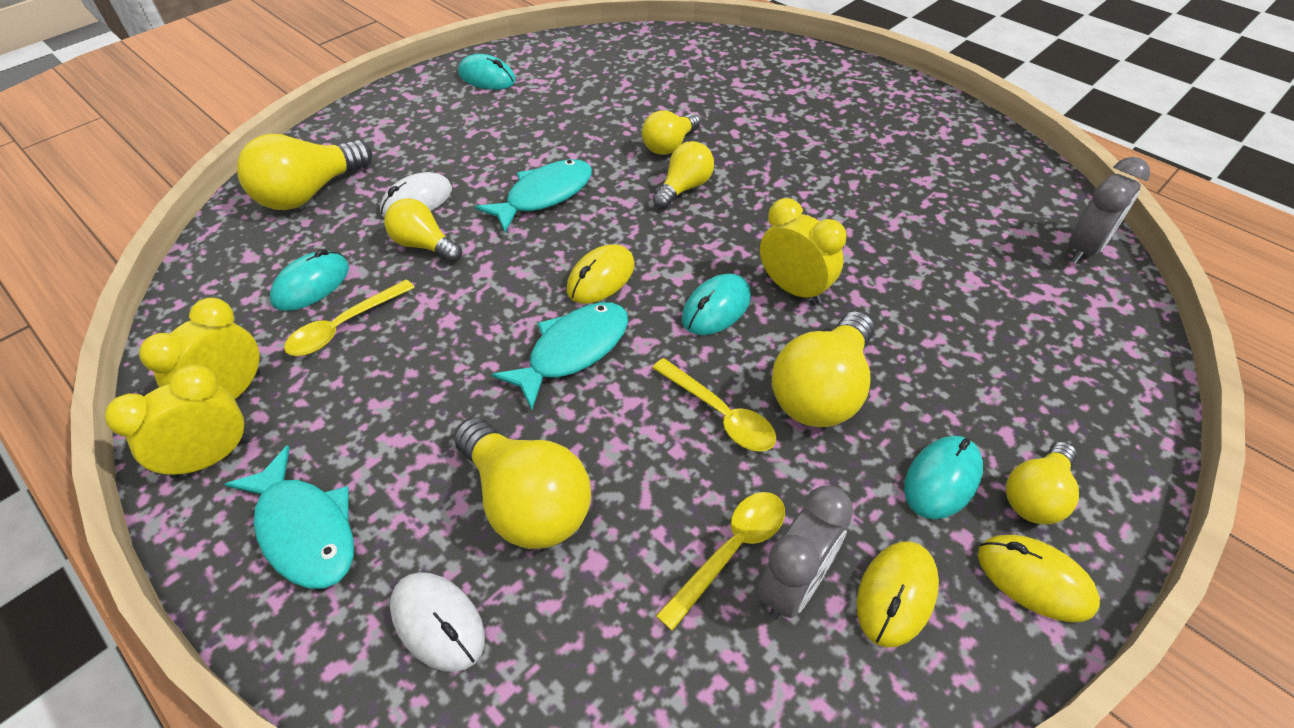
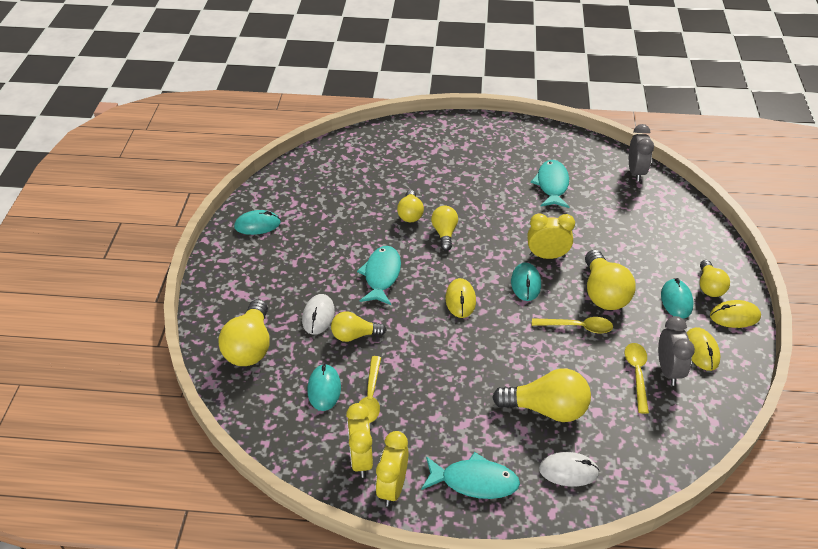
camera: 40 degrees left, 5 degrees down
turquoise fish [491,302,628,410] -> turquoise fish moved to [531,160,569,208]

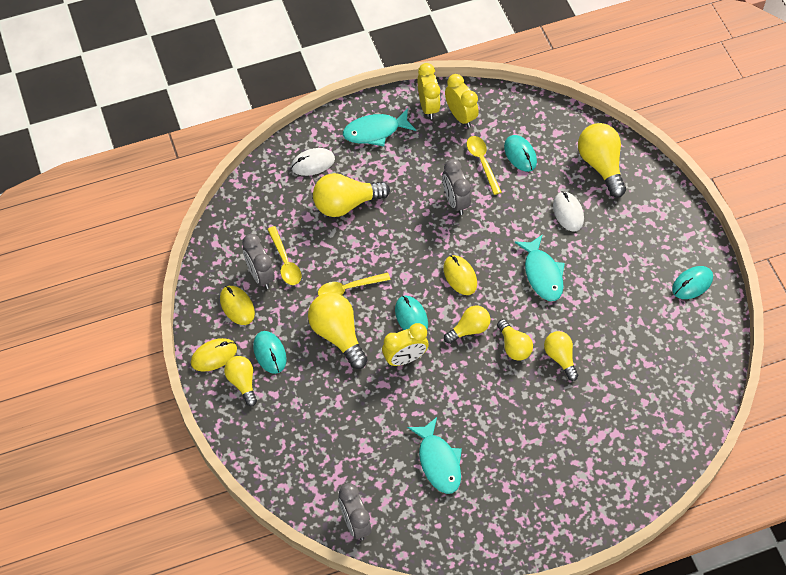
camera: 155 degrees right, 15 degrees up
yellow light bulb [331,311,386,342] -> yellow light bulb moved to [444,306,491,344]
none -> grey clock [442,159,471,215]

